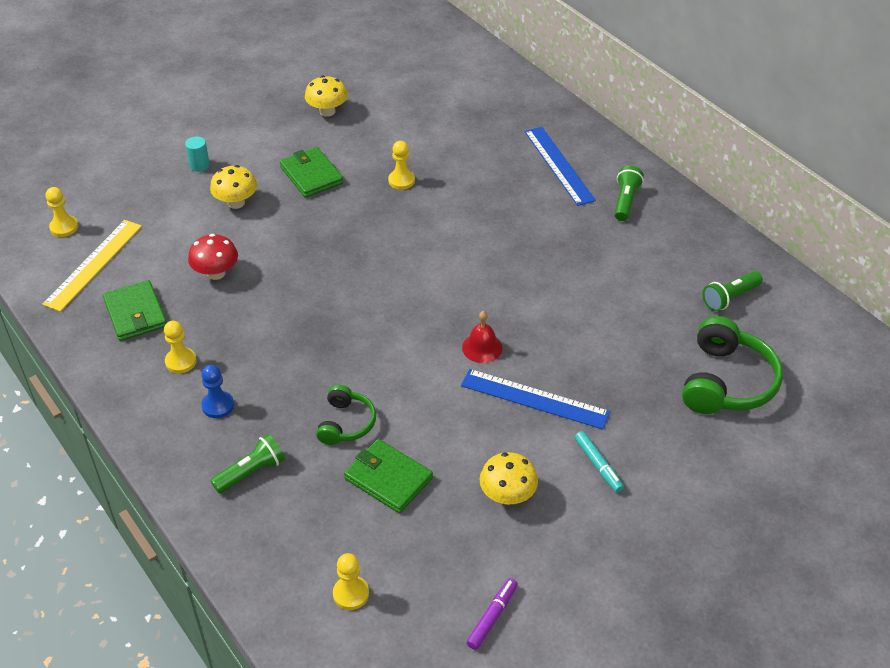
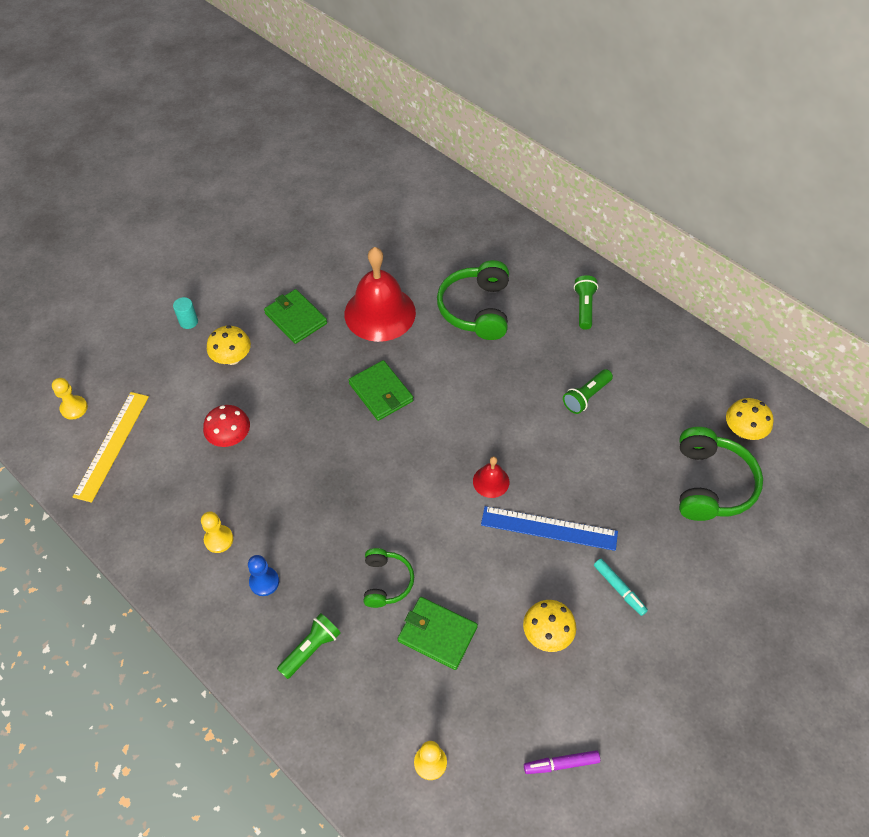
camera: 10 degrees left, 10 degrees up
green wallet [103,280,167,341] -> green wallet moved to [348,360,413,421]
yellow mushroom [305,76,348,117] -> yellow mushroom moved to [726,398,774,440]
yellow pawn [388,141,415,190] -> red bell [344,247,416,342]
purple marker [466,578,518,650] -> purple marker turned 120 degrees counterclockwise [524,750,600,774]
blue ruler [525,127,596,206] -> none
green flashlight [703,271,763,311] -> green flashlight moved to [563,369,613,414]
none -> green headphones [437,260,509,340]

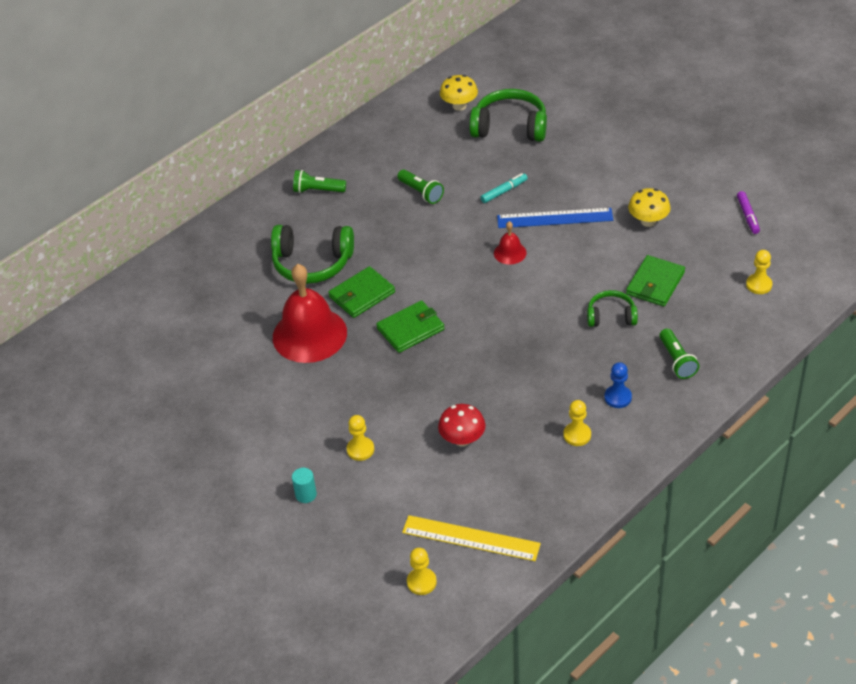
camera: 85 degrees left, 10 degrees down
yellow mushroom [207,325,251,365] -> yellow pawn [347,415,374,461]
green wallet [264,289,327,344] -> green wallet moved to [328,266,395,318]
green flashlight [277,613,341,679] -> green flashlight turned 150 degrees counterclockwise [659,329,699,379]
blue ruler [481,506,618,551] -> blue ruler turned 75 degrees clockwise [497,208,613,228]
turquoise marker [594,559,648,616] -> turquoise marker moved to [480,173,528,203]

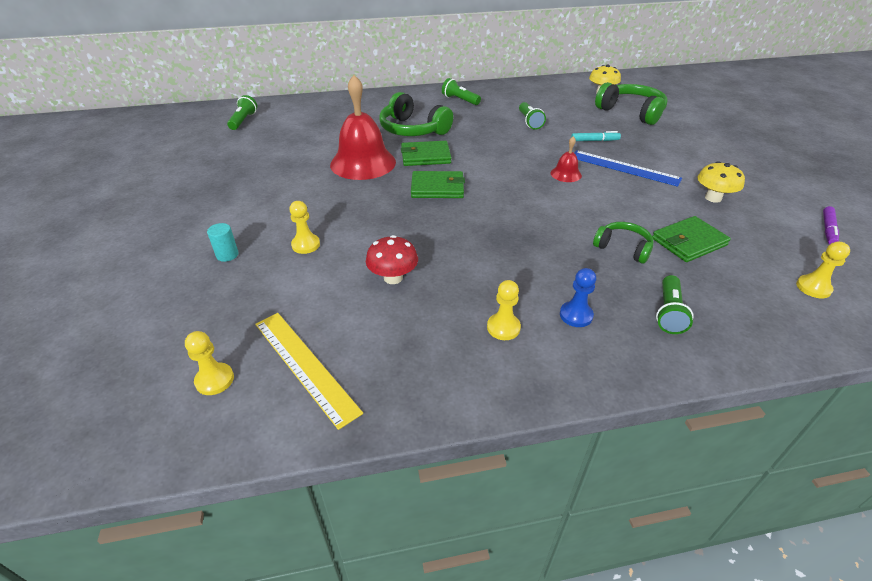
camera: 30 degrees right, 5 degrees down
none -> green flashlight [227,95,257,130]

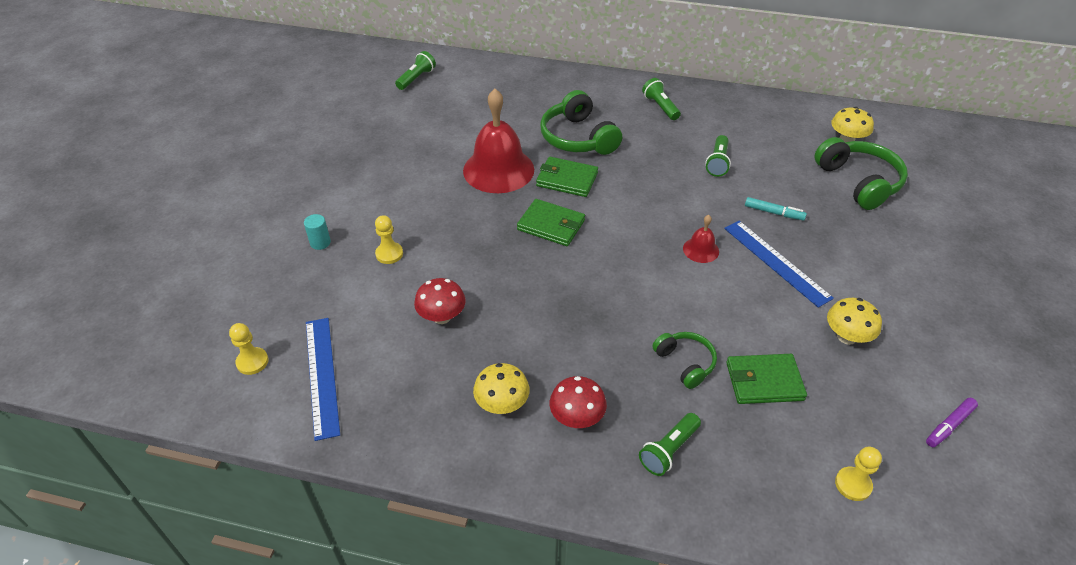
camera: 25 degrees right, 5 degrees up
yellow ruler [255,313,363,430] -> blue ruler [306,318,340,441]
yellow pawn [487,280,521,340] -> yellow mushroom [473,363,530,414]
blue pawn [560,268,596,327] -> red mushroom [550,376,607,428]

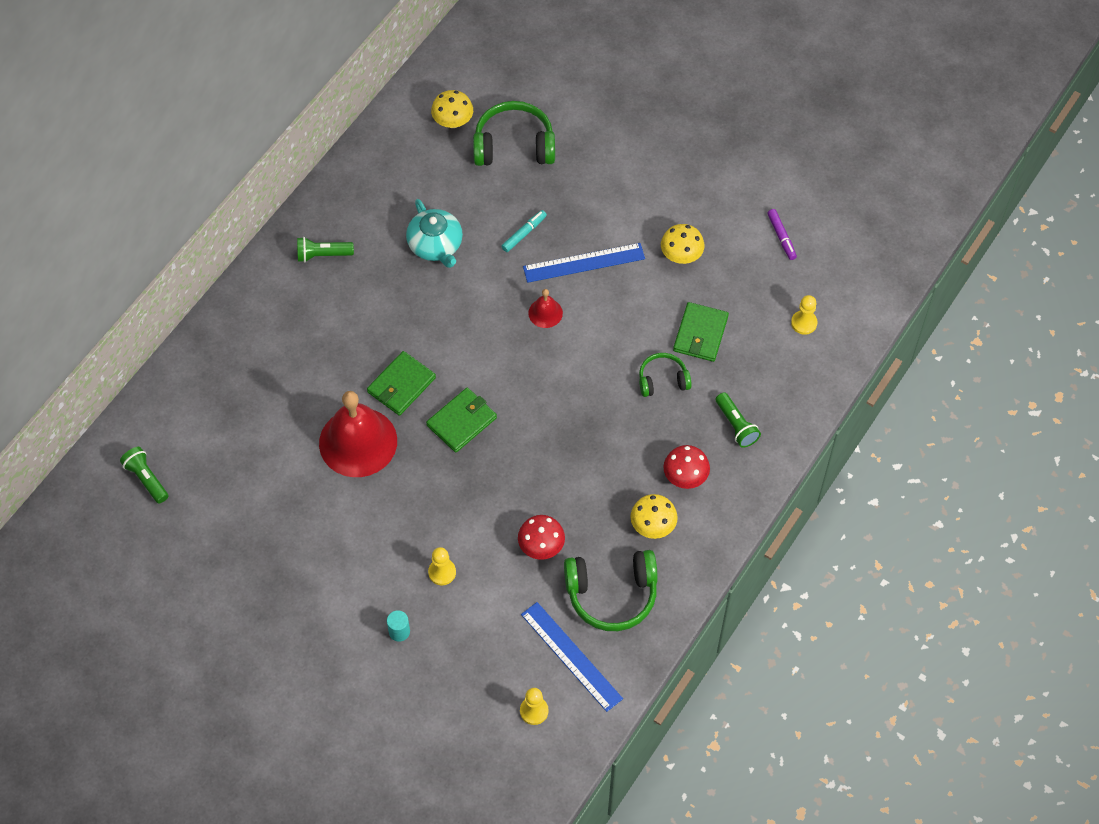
camera: 70 degrees left, 15 degrees up
blue ruler [306,318,340,441] -> blue ruler turned 45 degrees clockwise [521,602,623,712]
green headphones [540,90,622,155] -> green headphones moved to [564,550,658,631]
green flashlight [705,135,731,177] -> turquoise teapot [406,199,463,268]

